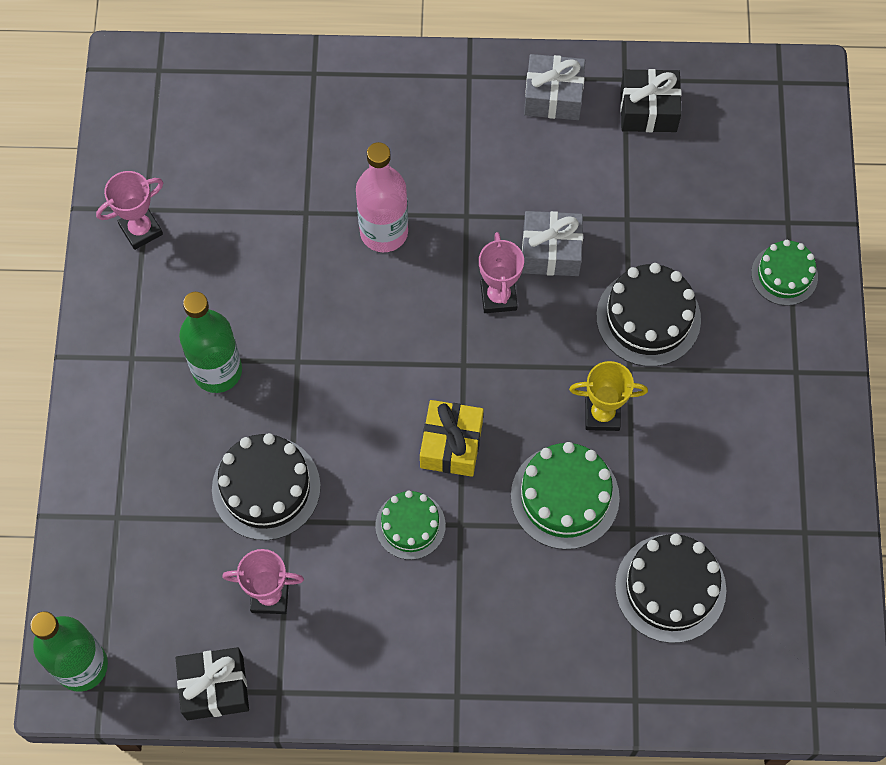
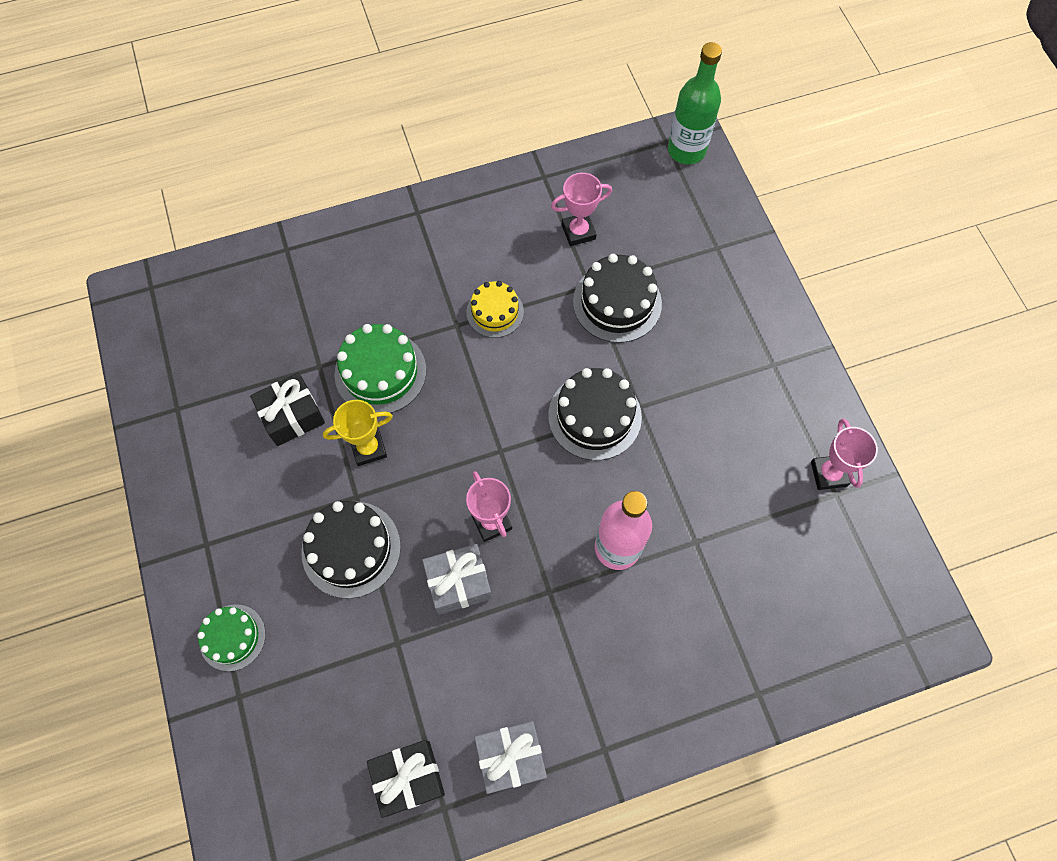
camera: 160 degrees right, 0 degrees up
pink trophy [96,171,164,250] -> pink trophy turned 45 degrees counterclockwise [811,418,878,490]
black gift [176,647,249,720] -> black gift moved to [250,373,325,446]
green bottle [179,292,242,393] -> none
green cake [375,491,446,560] -> yellow cake [466,281,524,338]
yellow gift [420,400,484,477] -> none
black cake [615,534,726,643] -> black cake moved to [548,368,642,460]

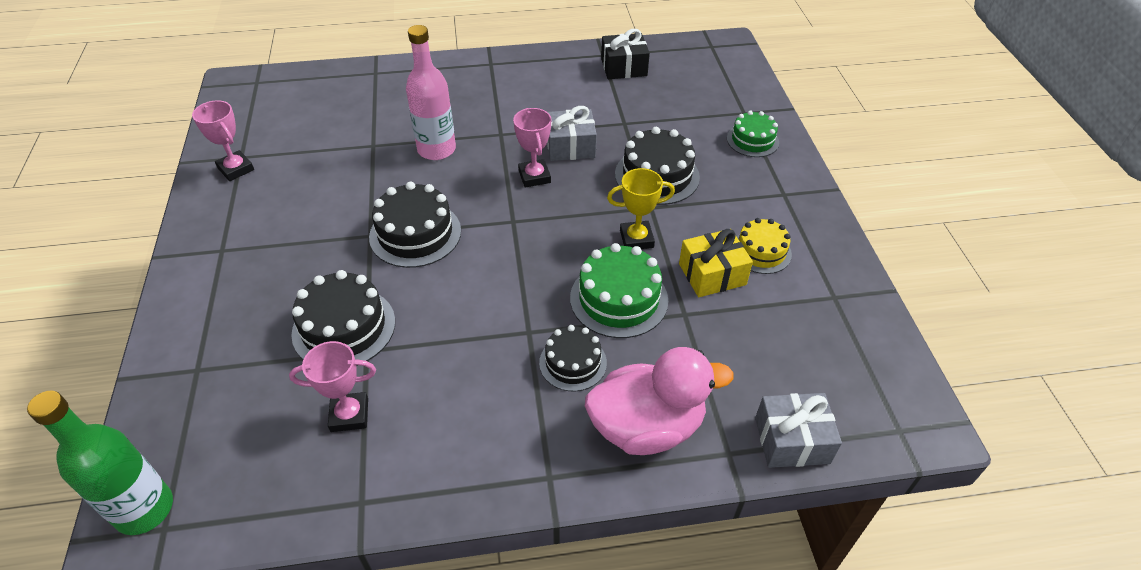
camera: 170 degrees left, 20 degrees down
black gift [250,373,325,446] -> yellow gift [679,229,753,297]
yellow cake [466,281,524,338] -> yellow cake moved to [737,218,792,274]
grey gift [474,721,547,794] -> grey gift moved to [755,393,842,468]
pink trophy [811,418,878,490] -> pink trophy turned 45 degrees counterclockwise [192,100,254,181]
none -> black cake [539,325,607,391]
none -> pink duck [585,347,734,455]

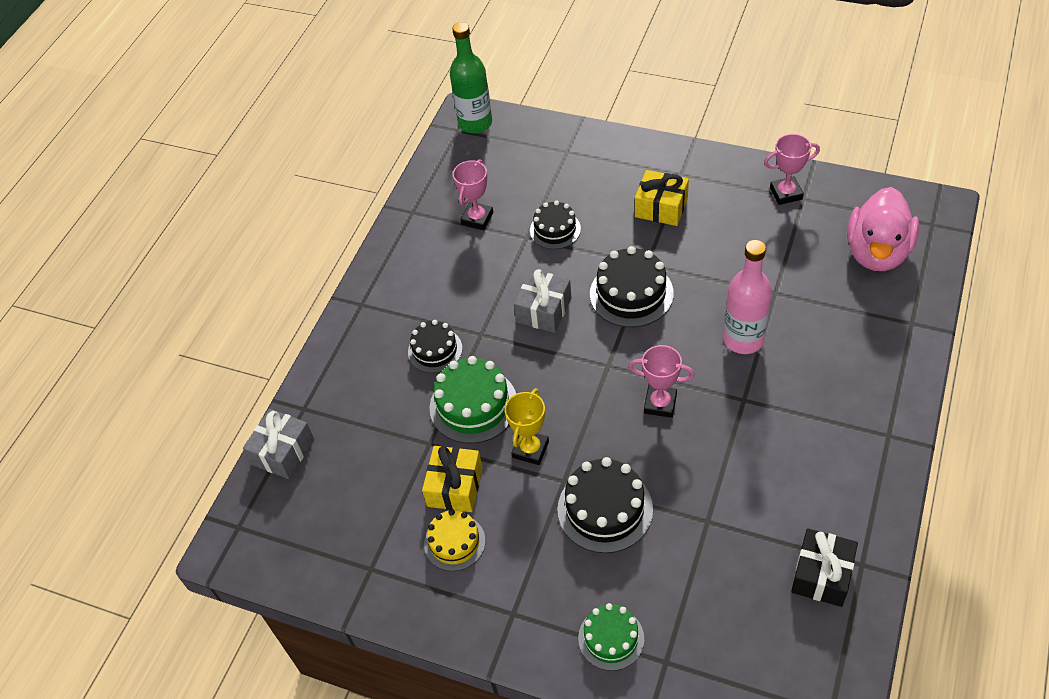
camera: 125 degrees right, 5 degrees up
black cake [291,270,395,366] -> black cake [530,201,581,249], size x0.64
grey gift [547,106,597,161] -> grey gift moved to [514,269,571,333]
pink duck [585,347,734,455] -> pink duck moved to [847,187,919,271]
none -> yellow gift [635,170,689,226]

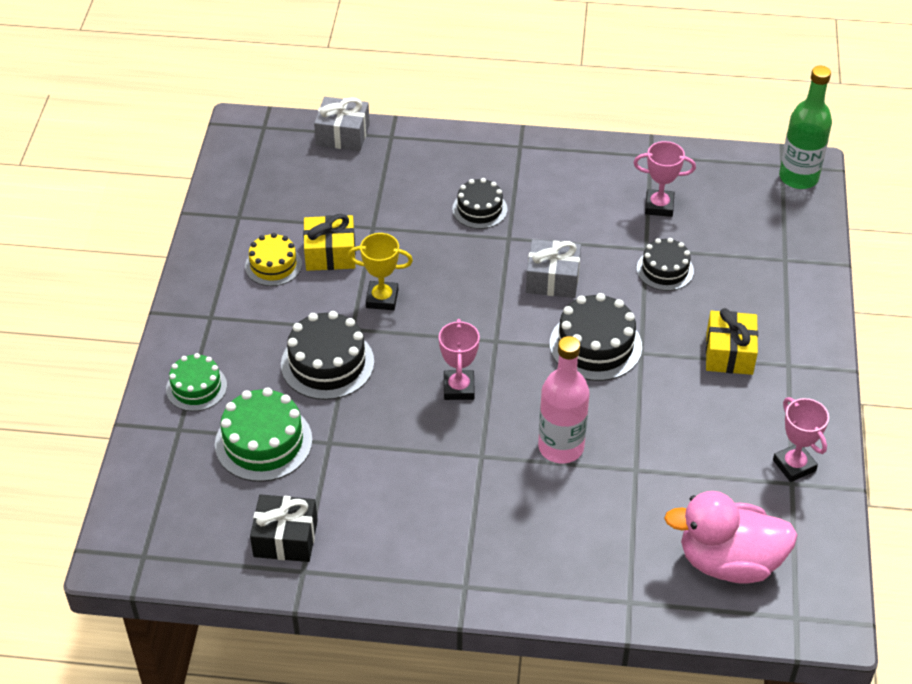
camera: 70 degrees right, 5 degrees down
green cake [429,356,516,444] -> green cake moved to [215,387,312,482]

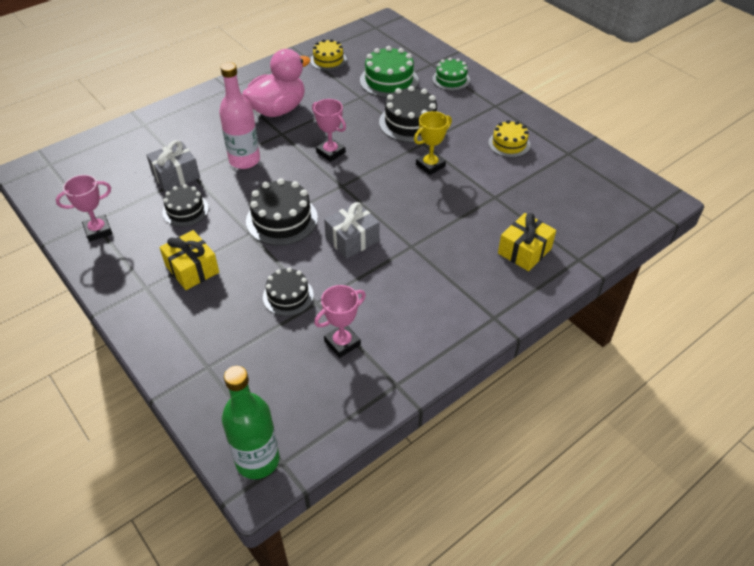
camera: 135 degrees right, 0 degrees up
black gift [250,494,318,562] -> yellow cake [310,39,347,71]
yellow gift [303,214,356,271] -> yellow gift moved to [498,213,556,271]
grey gift [314,97,370,151] -> grey gift moved to [147,140,200,192]
black cake [452,178,508,229] -> black cake moved to [162,184,209,227]
pink duck [664,491,797,584] -> pink duck moved to [242,49,310,117]
pink trophy [773,397,829,482] -> pink trophy turned 45 degrees counterclockwise [56,175,112,242]

